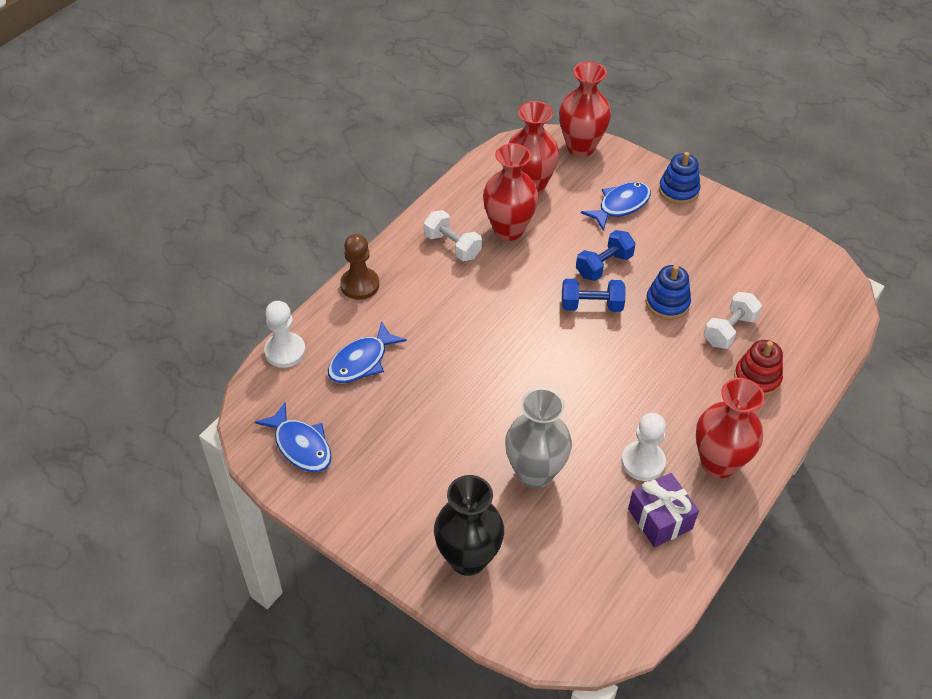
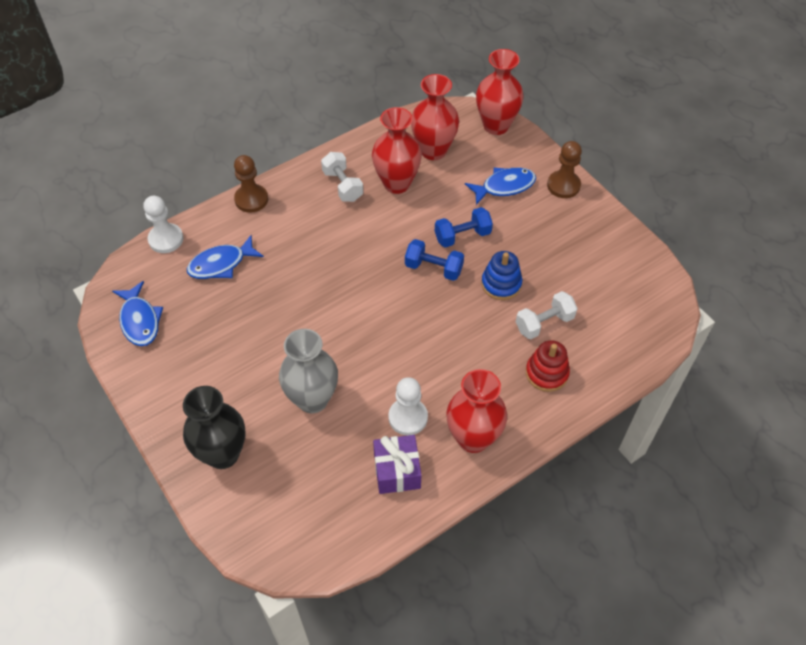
camera: 20 degrees right, 5 degrees up
blue stacking toy [659,152,700,204] -> brown pawn [547,141,582,198]

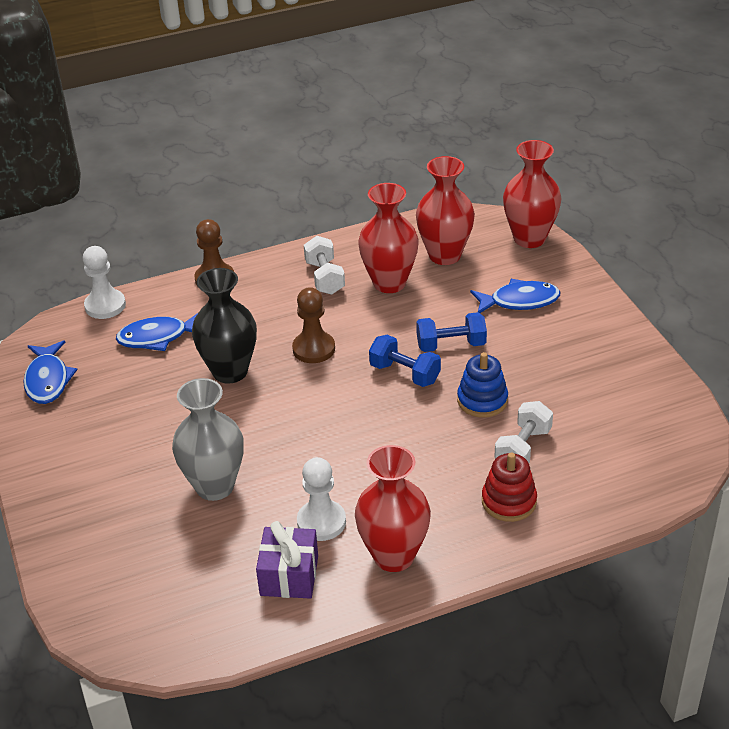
camera: 15 degrees right, 15 degrees down
black vase [183,386,245,469] -> black vase moved to [192,268,257,384]
white dumbbell [516,291,578,339] -> white dumbbell turned 45 degrees counterclockwise [495,401,553,463]
brown pawn [547,141,582,198] -> brown pawn moved to [292,287,335,363]

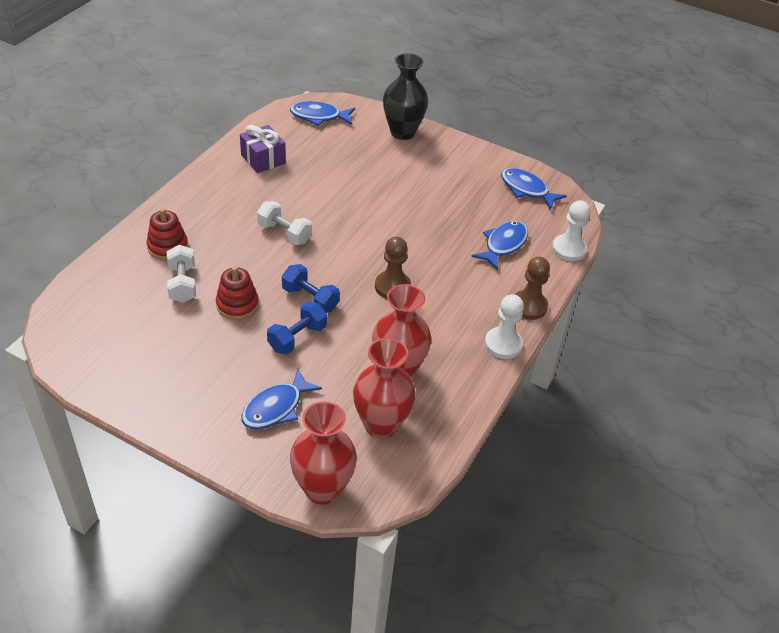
camera: 135 degrees right, 5 degrees up
grey vase [172,378,244,501] -> none
black vase [192,268,257,384] -> black vase moved to [383,53,428,140]
white pawn [297,457,346,541] -> white pawn moved to [485,294,524,359]
white dumbbell [304,236,345,295] -> white dumbbell moved to [257,201,312,245]
red vase [355,445,431,572] -> none
blue dumbbell [369,335,441,387] -> blue dumbbell turned 45 degrees clockwise [282,264,340,313]
blue stacking toy [457,352,508,418] -> red stacking toy [216,266,259,320]
none -> blue fish [290,101,355,126]

